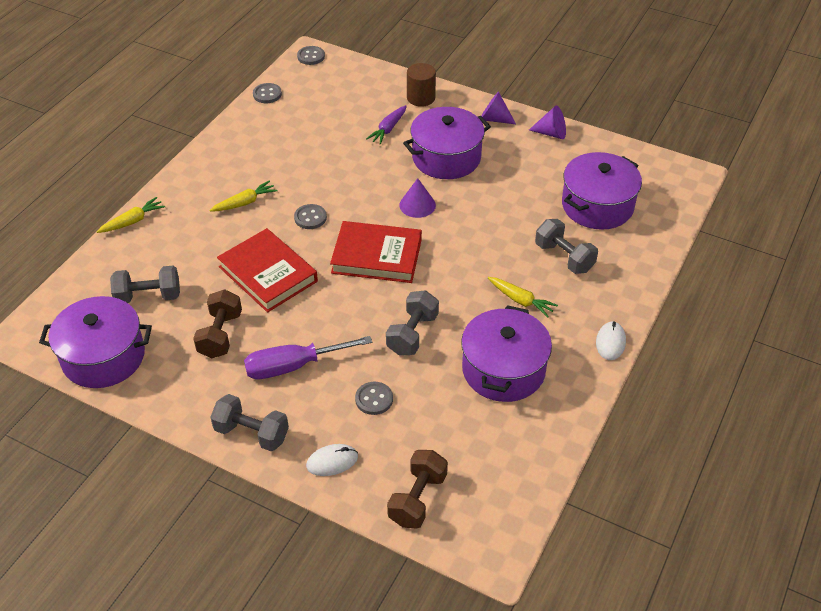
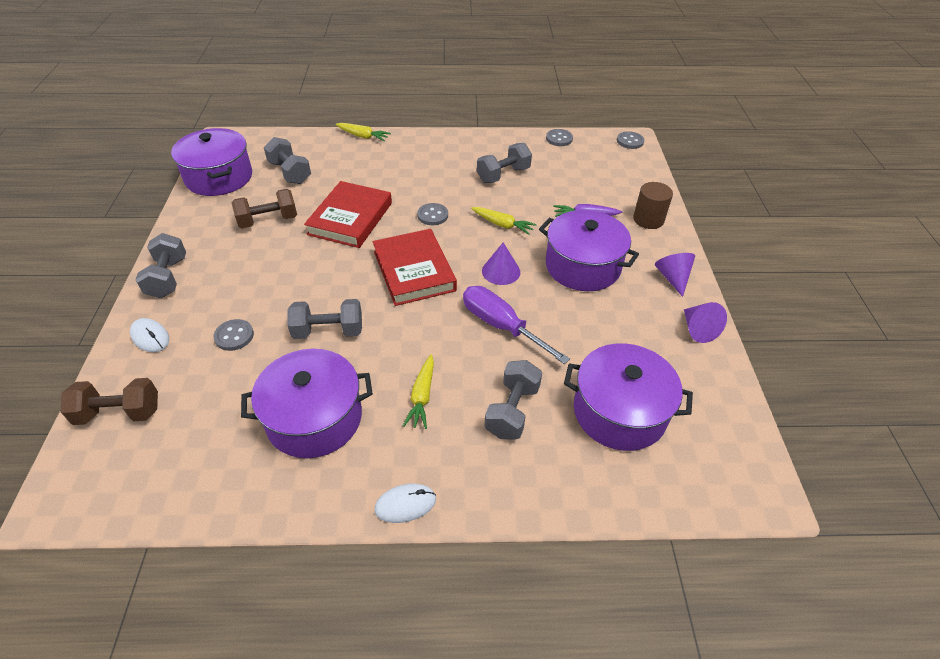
camera: 60 degrees right, 0 degrees up
yellow carrot [209,180,278,212] -> yellow carrot moved to [471,207,537,235]
purple screwdriver [244,336,372,379] -> purple screwdriver moved to [463,286,570,364]
none -> grey dumbbell [477,143,532,183]

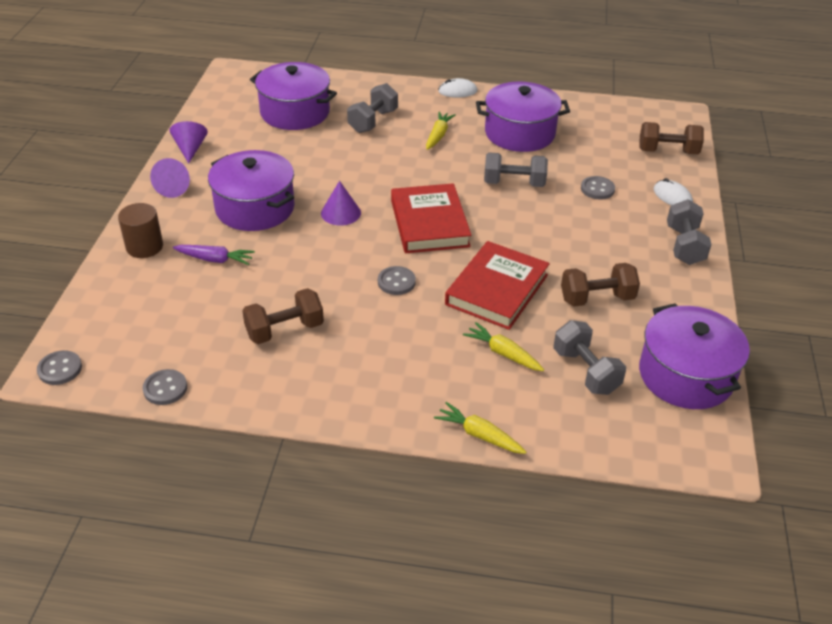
camera: 170 degrees left, 5 degrees down
purple screwdriver [463,286,570,364] -> none
yellow carrot [471,207,537,235] -> yellow carrot moved to [463,322,544,371]
grey dumbbell [477,143,532,183] -> brown dumbbell [242,288,324,344]

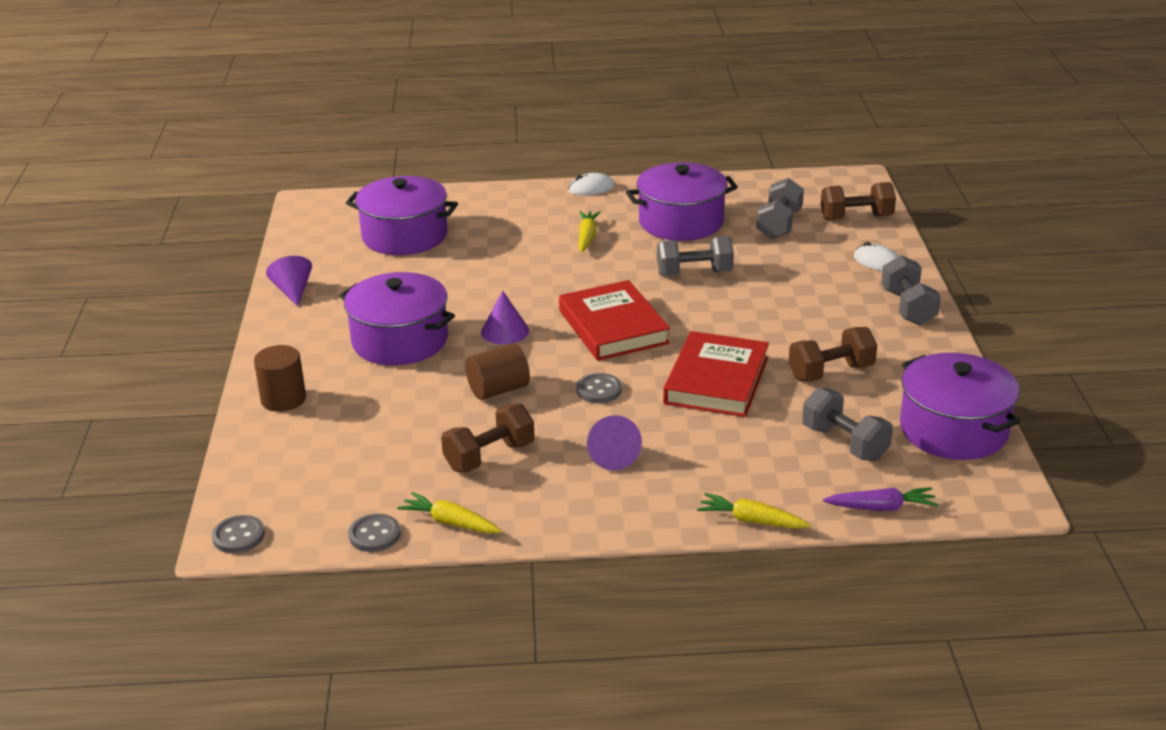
camera: 10 degrees left, 10 degrees down
purple cone [150,158,190,198] -> purple cone moved to [587,415,642,471]
purple carrot [173,245,255,265] -> purple carrot moved to [823,487,938,511]
grey dumbbell [347,83,398,133] -> grey dumbbell moved to [757,178,804,239]
yellow carrot [463,322,544,371] -> yellow carrot moved to [397,492,501,533]
grey button [581,176,615,200] -> none
none -> brown cylinder [465,343,530,400]

